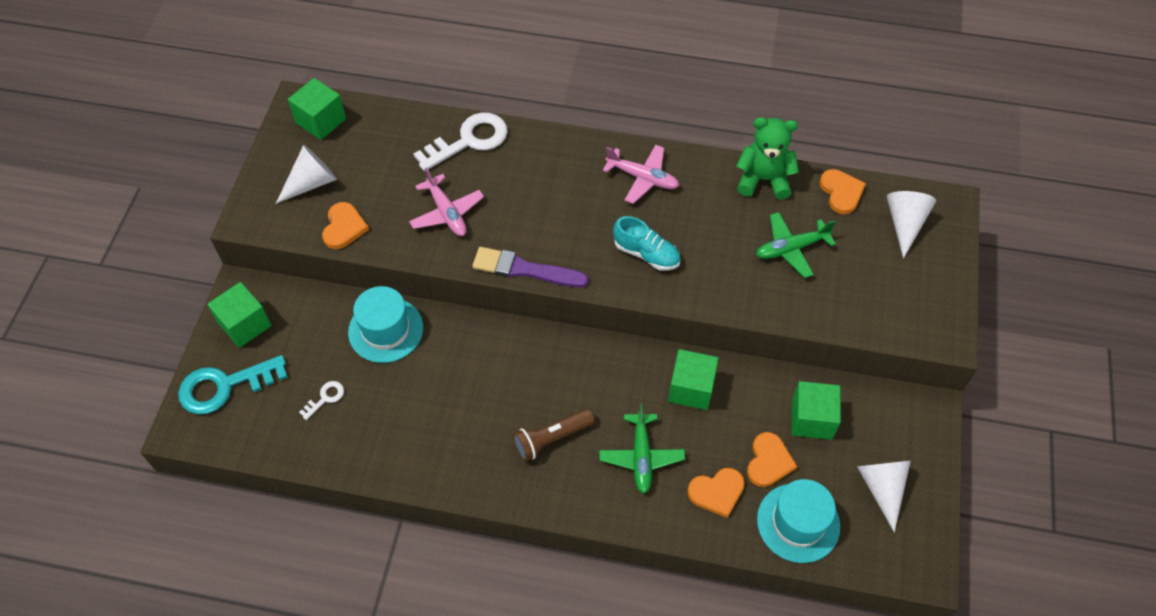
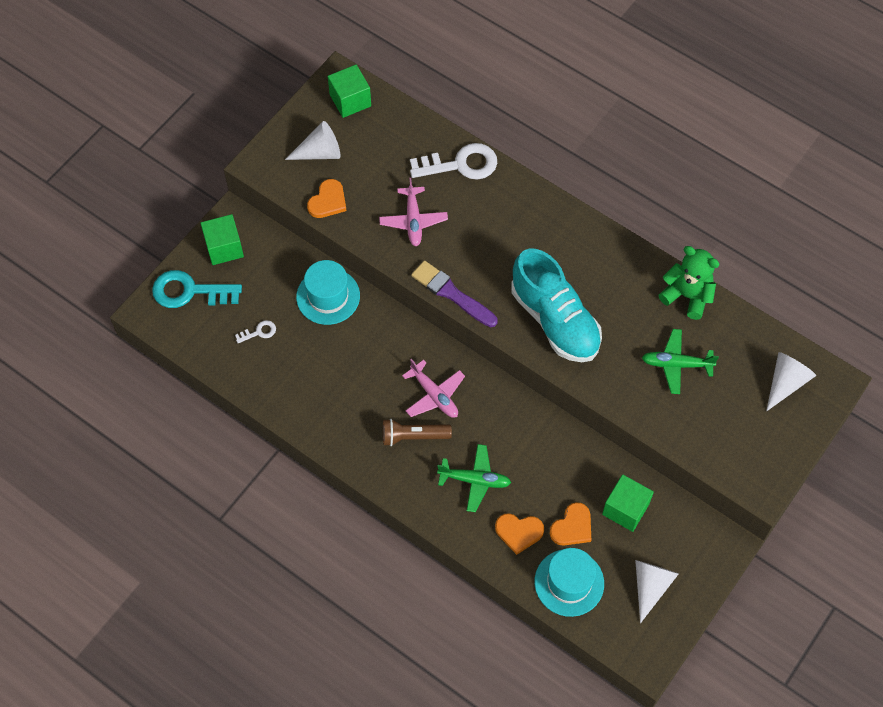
camera: 25 degrees right, 5 degrees up
green plane [599,403,685,493] -> green plane turned 105 degrees counterclockwise [437,444,511,512]
pink plane [603,145,679,204] -> pink plane moved to [402,359,465,418]
turquoise shoe [613,216,681,271] -> turquoise shoe [511,249,602,362], size x1.90
green cube [668,349,719,410] -> none
orange heart [819,169,866,214] -> none

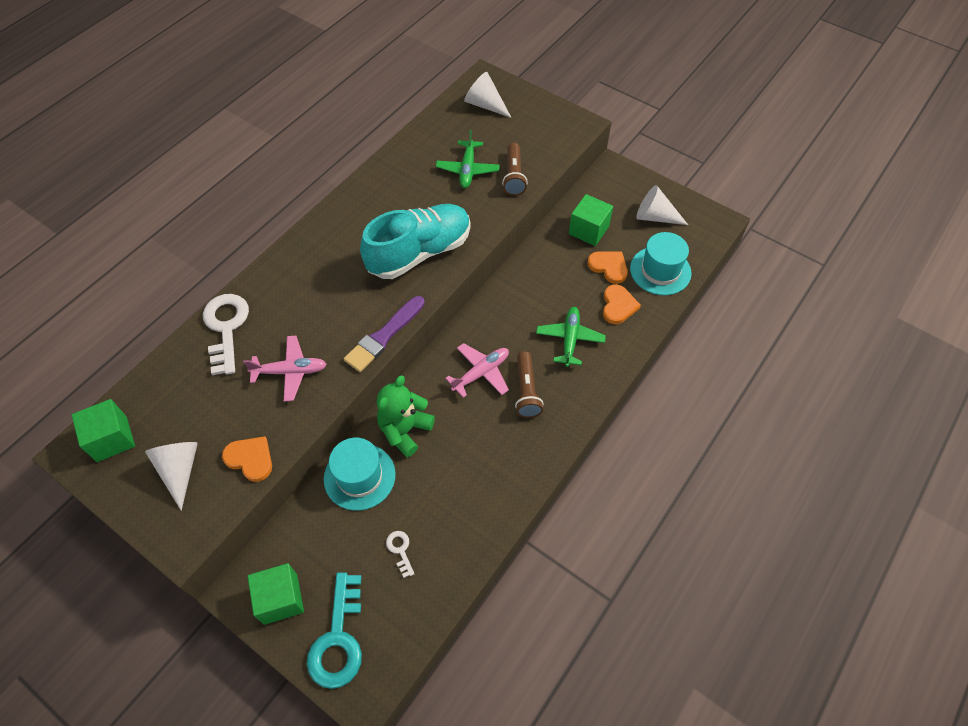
camera: 90 degrees left, 5 degrees down
green teddy bear [658,246,719,320] -> green teddy bear moved to [377,375,435,457]
none -> brown flashlight [502,143,528,196]

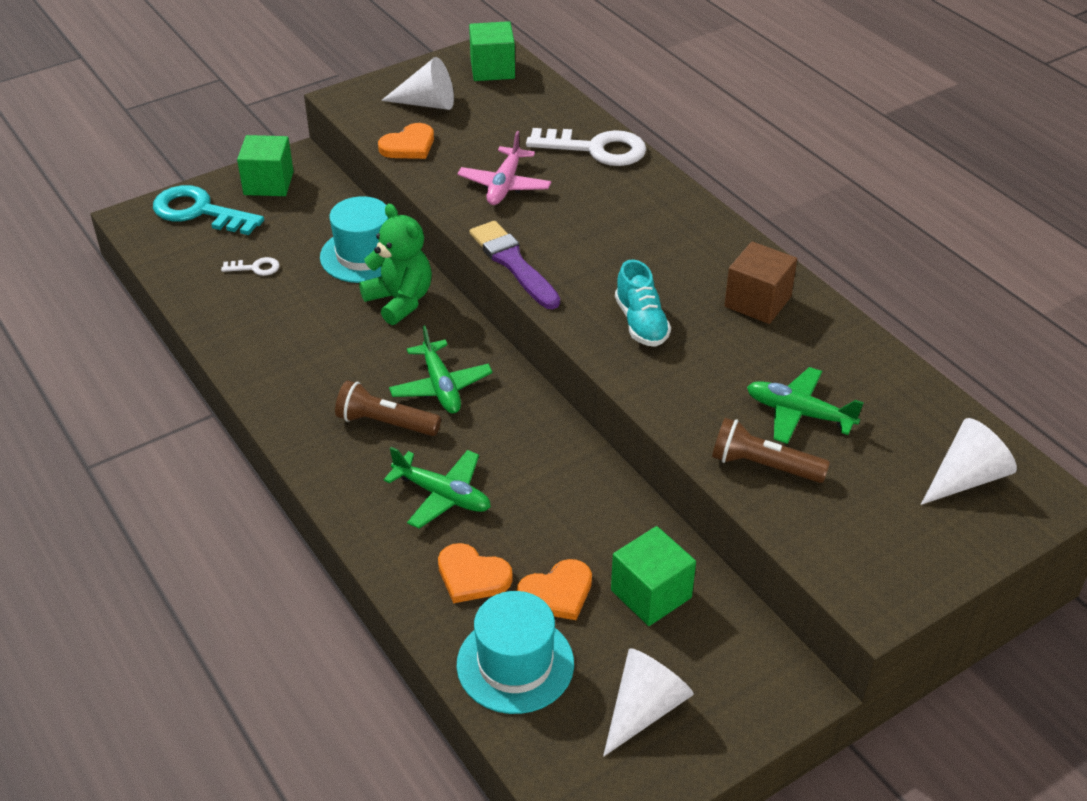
camera: 110 degrees right, 15 degrees down
turquoise shoe [360,204,471,279] -> turquoise shoe [615,260,671,347], size x0.53
pink plane [445,343,509,398] -> green plane [389,325,493,414]
none -> brown cube [724,241,797,324]

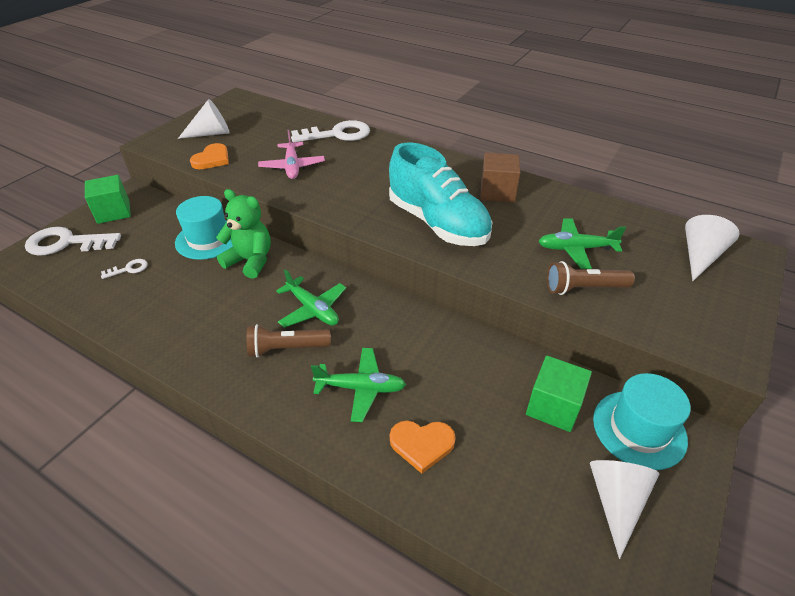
camera: 25 degrees left, 0 degrees up
turquoise key [153,185,264,235] -> white key [25,227,121,256]
turquoise hat [457,591,574,714] -> turquoise hat moved to [593,373,691,470]
green cube [469,21,515,81] -> none
purple brush [470,221,560,309] -> none
orange heart [517,559,592,620] -> none
turquoise shoe [615,260,671,347] -> turquoise shoe [389,143,493,246], size x1.90

